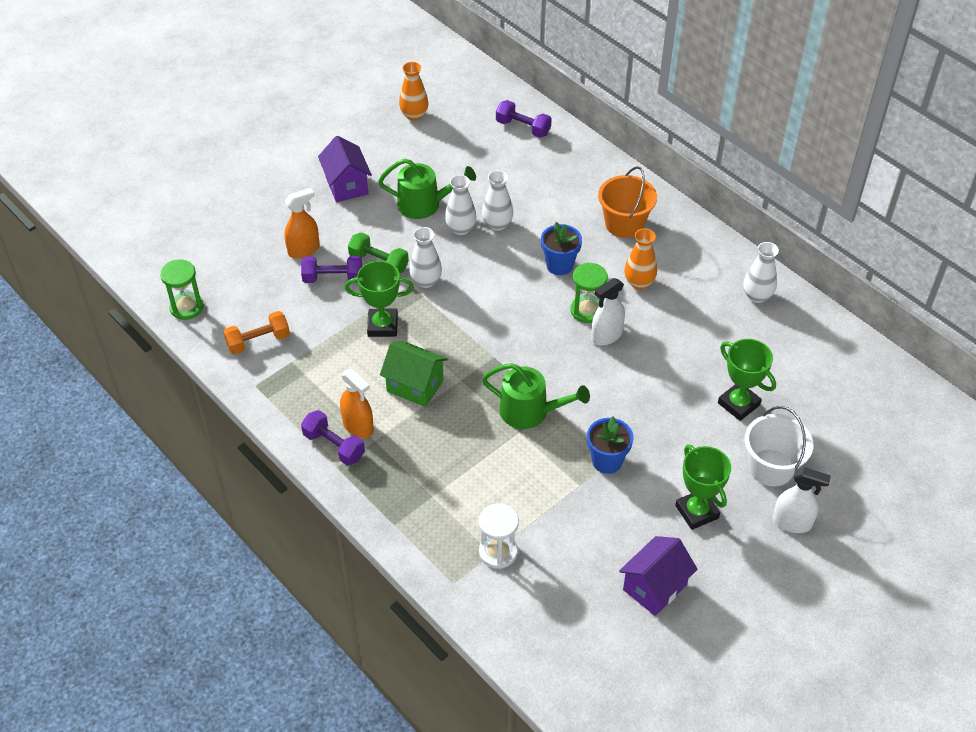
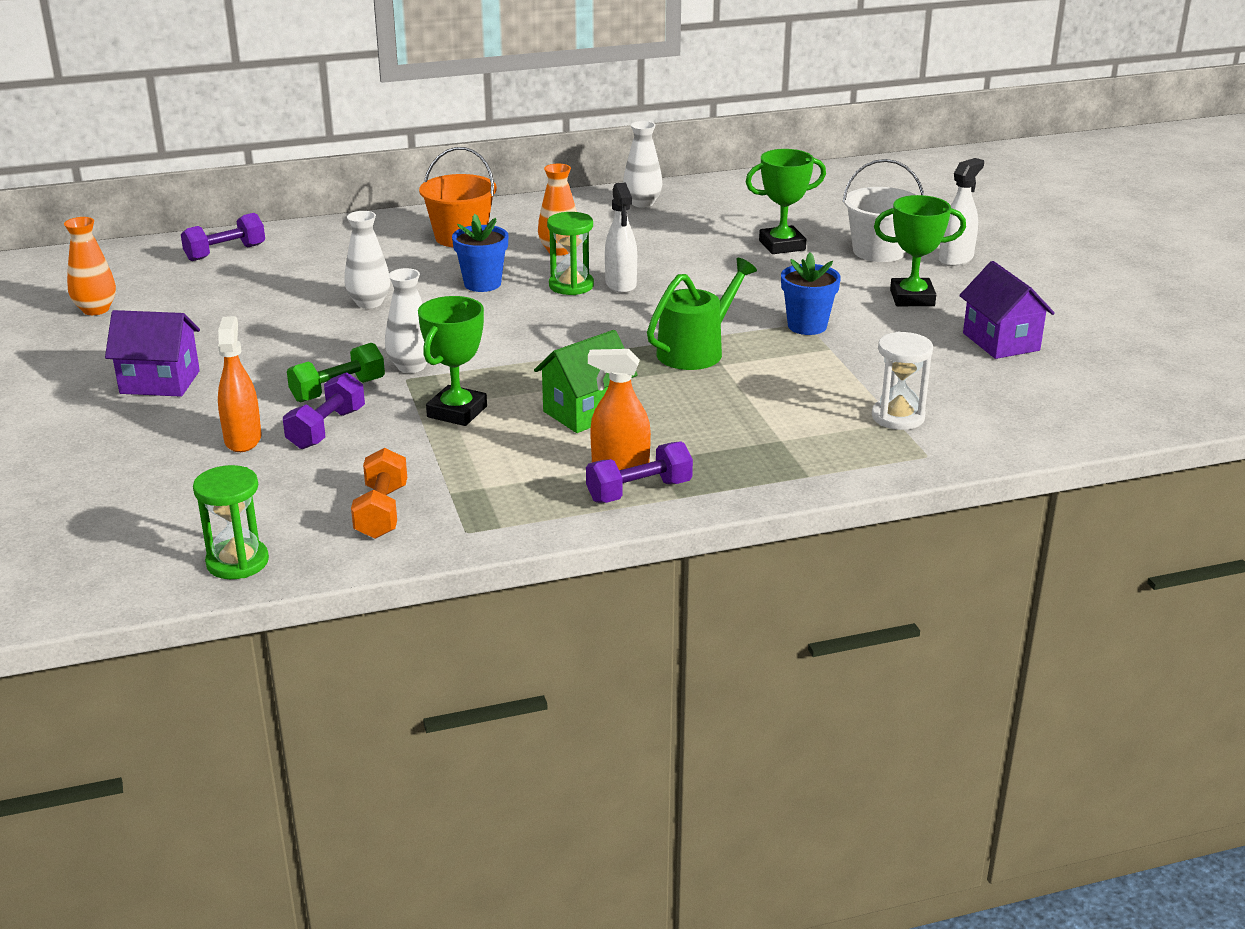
camera: 65 degrees left, 20 degrees down
orange spray bottle [340,369,374,438] -> orange spray bottle turned 150 degrees counterclockwise [588,349,651,470]
green watering can [378,159,476,219] -> none
white vase [445,175,477,235] -> none

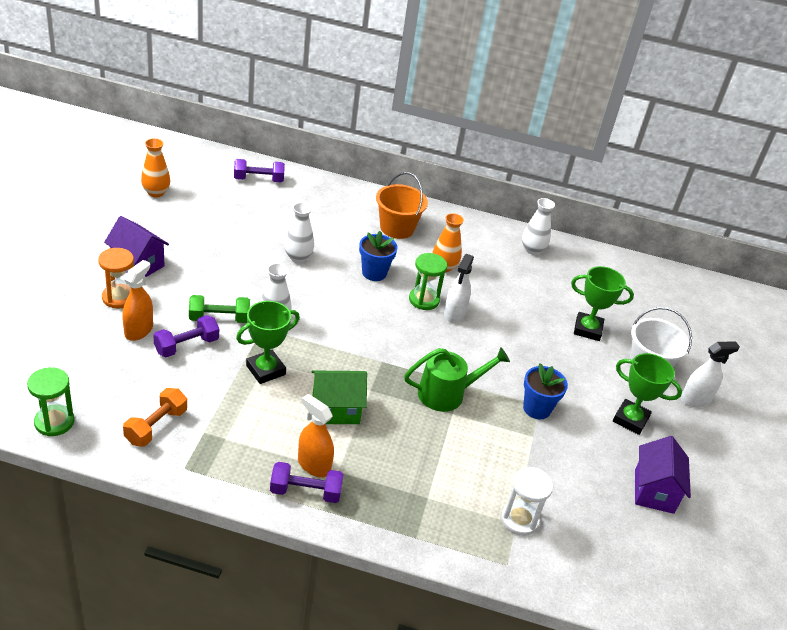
camera: 25 degrees right, 10 degrees up
none -> orange hourglass [98,248,134,309]

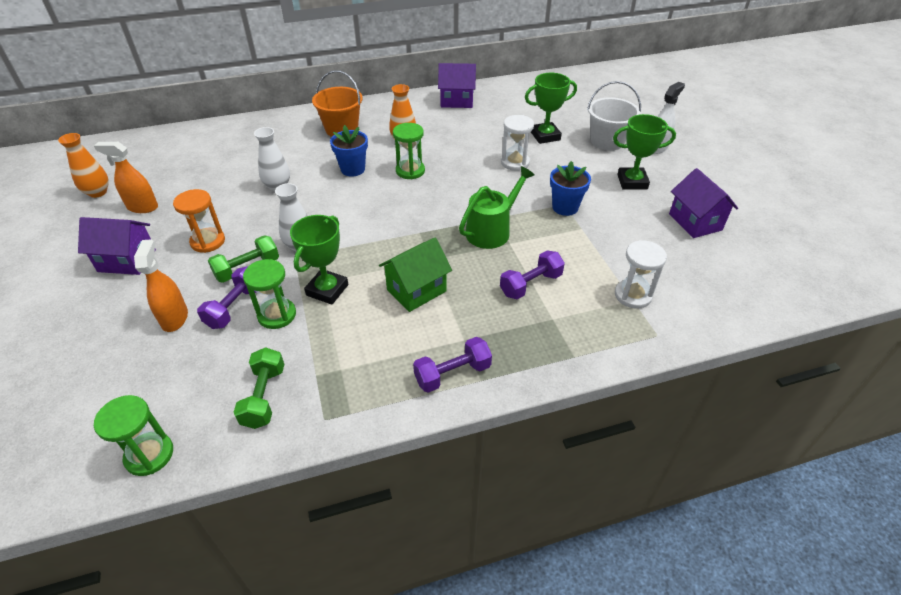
camera: 25 degrees left, 5 degrees up
orange hourglass [98,248,134,309] -> orange hourglass moved to [173,189,225,253]
orange dumbbell [123,388,187,447] -> green dumbbell [233,347,284,429]
purple dumbbell [234,159,285,183] -> purple dumbbell moved to [500,250,565,299]
orange spray bottle [298,394,334,477] -> orange spray bottle moved to [94,142,158,213]
white spray bottle [444,254,474,323] -> none
white vase [522,198,555,255] -> purple house [438,63,476,108]
none -> green hourglass [243,259,296,329]
none -> white hourglass [501,115,534,171]

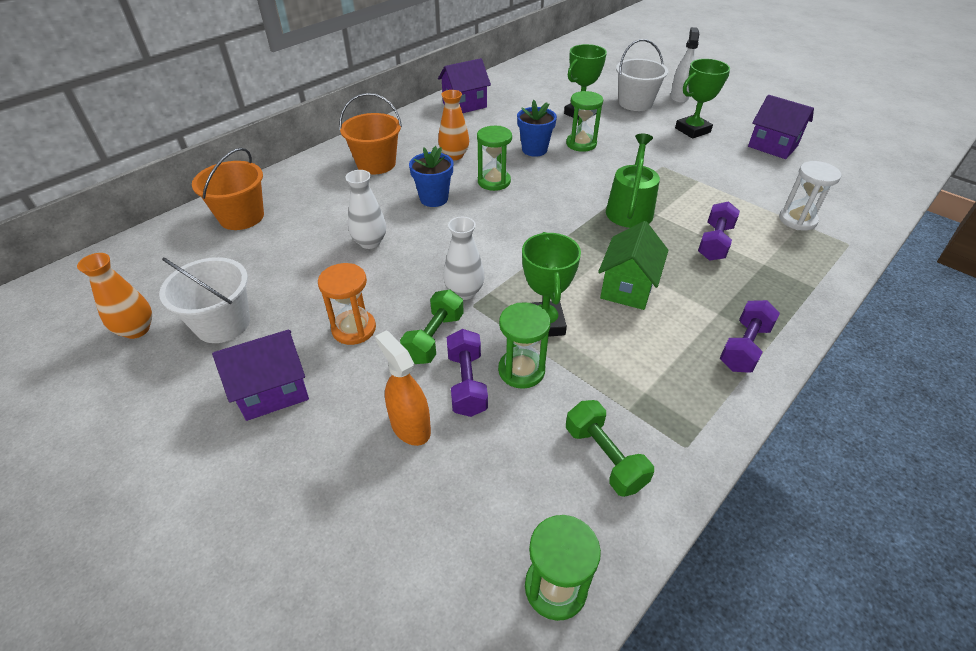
camera: 30 degrees left, 0 degrees up
orange spray bottle [94,142,158,213] -> white bucket [159,257,250,343]
white hourglass [501,115,534,171] -> green hourglass [566,91,603,152]
blue flower pot [550,161,591,216] -> blue flower pot moved to [517,100,557,157]
none -> orange bucket [192,148,264,230]

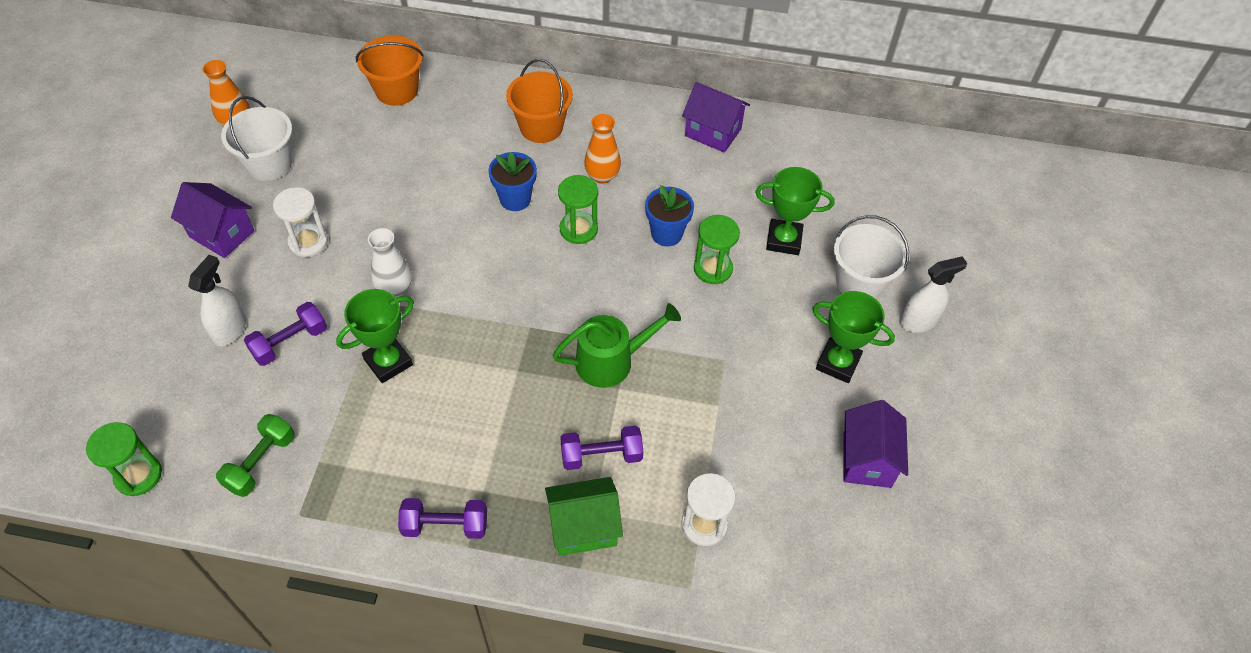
camera: 55 degrees right, 10 degrees up
orange hourglass [318,263,376,345] -> white hourglass [273,187,328,257]
white vase [345,170,386,249] -> none
orange spray bottle [375,331,431,446] -> white spray bottle [188,255,246,346]
green dumbbell [400,290,464,364] -> none
green hourglass [498,302,551,389] -> none
green house [598,221,668,310] -> green house moved to [545,477,623,556]

